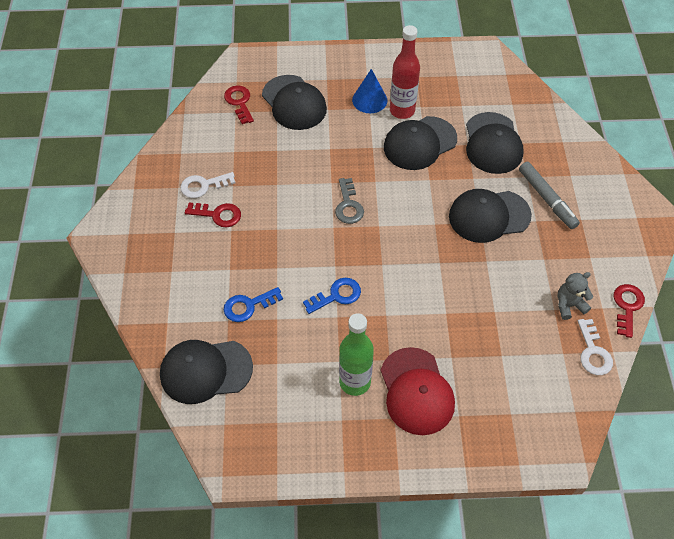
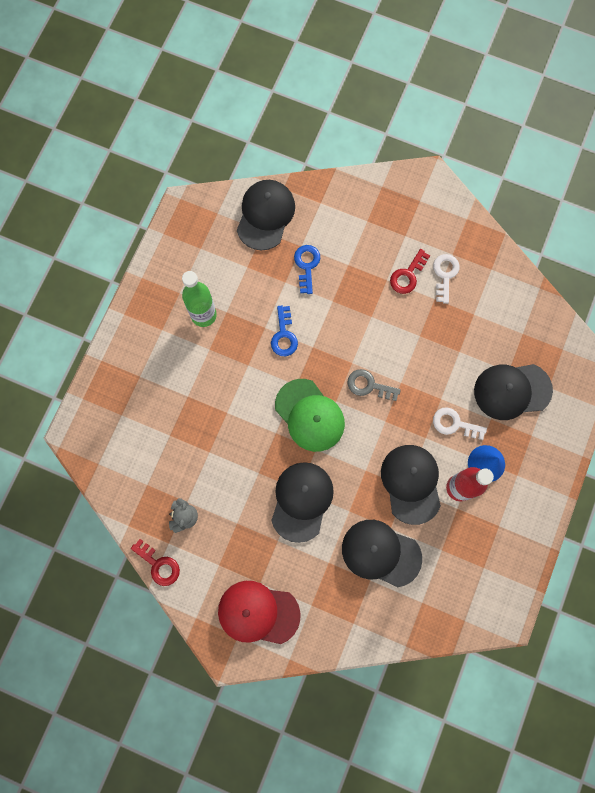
camera: 115 degrees right, 20 degrees up
red key [224,86,254,124] -> none
red cap [381,347,455,435] -> red cap moved to [218,581,301,644]
grey marker [519,162,580,229] -> none
white key [578,319,613,375] -> white key moved to [433,407,487,440]
none -> green cap [275,379,345,452]

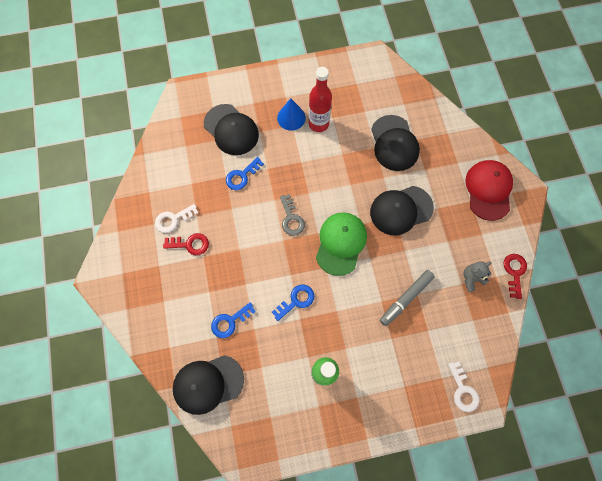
camera: 125 degrees left, 5 degrees down
red cap [218,581,301,644] -> red cap turned 150 degrees counterclockwise [465,160,513,221]
black cap [381,445,441,525] -> none
white key [433,407,487,440] -> white key moved to [448,361,479,412]
none -> blue key [226,157,264,190]
none -> grey marker [380,270,435,326]

